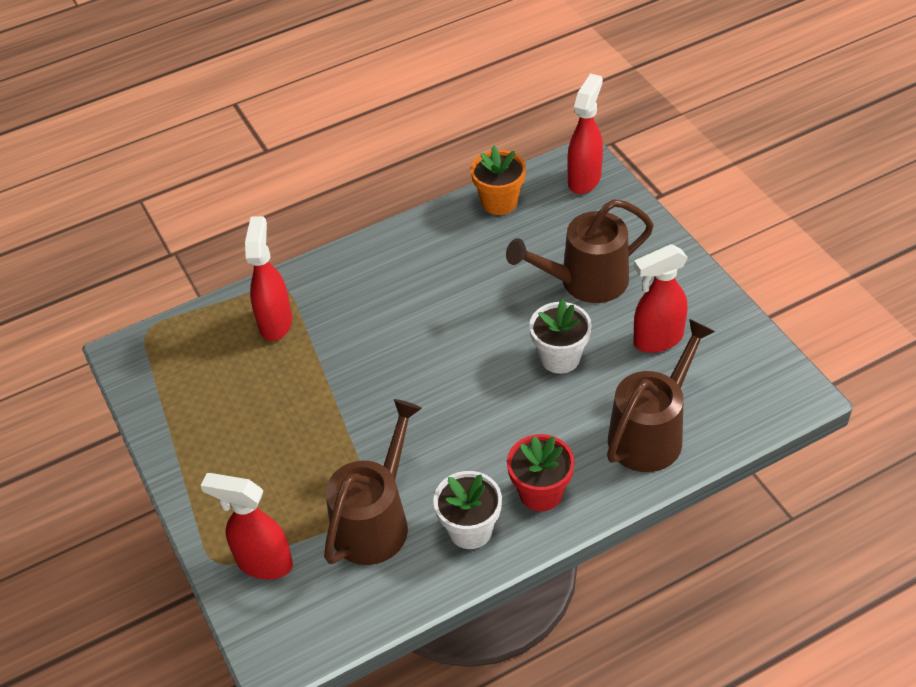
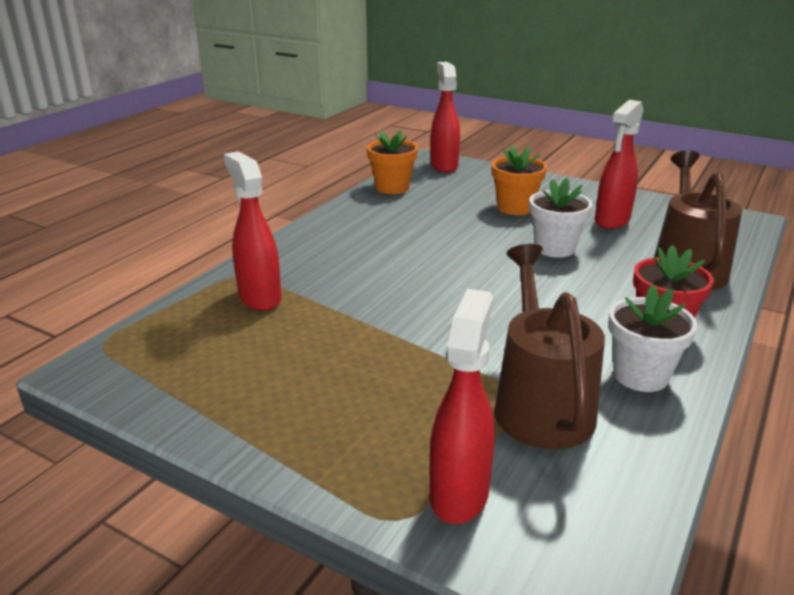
camera: 35 degrees left, 20 degrees down
red spray bottle [200,473,293,580] -> red spray bottle turned 120 degrees clockwise [430,289,495,524]
brown watering can [506,199,654,303] -> orange flower pot [492,146,547,215]

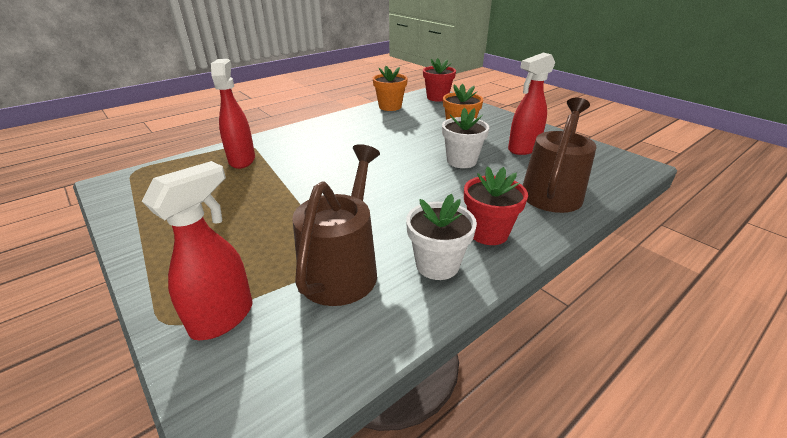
camera: 20 degrees right, 5 degrees up
red spray bottle [431,62,460,173] -> red flower pot [423,58,456,102]

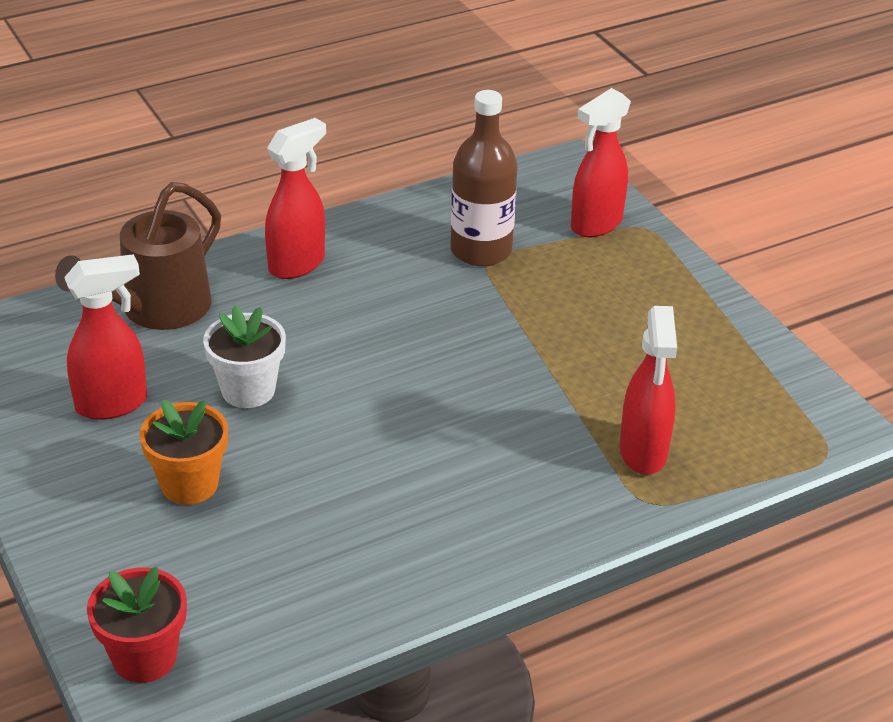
camera: 170 degrees left, 5 degrees up
brown watering can [292,144,380,306] -> brown bottle [450,90,518,266]
orange flower pot [373,66,408,111] -> none
white flower pot [406,194,477,280] -> none
red flower pot [464,166,528,245] -> red spray bottle [265,118,326,279]

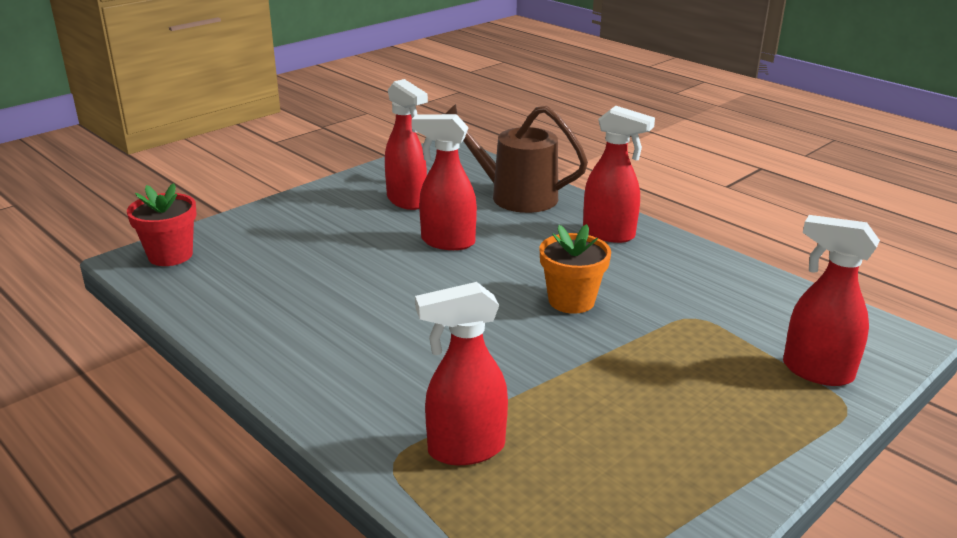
camera: 75 degrees right, 10 degrees down
orange flower pot [139,400,228,505] -> orange flower pot moved to [540,224,611,314]
white flower pot [203,305,286,408] -> red spray bottle [411,114,477,250]
brown bottle [450,90,518,266] -> none

